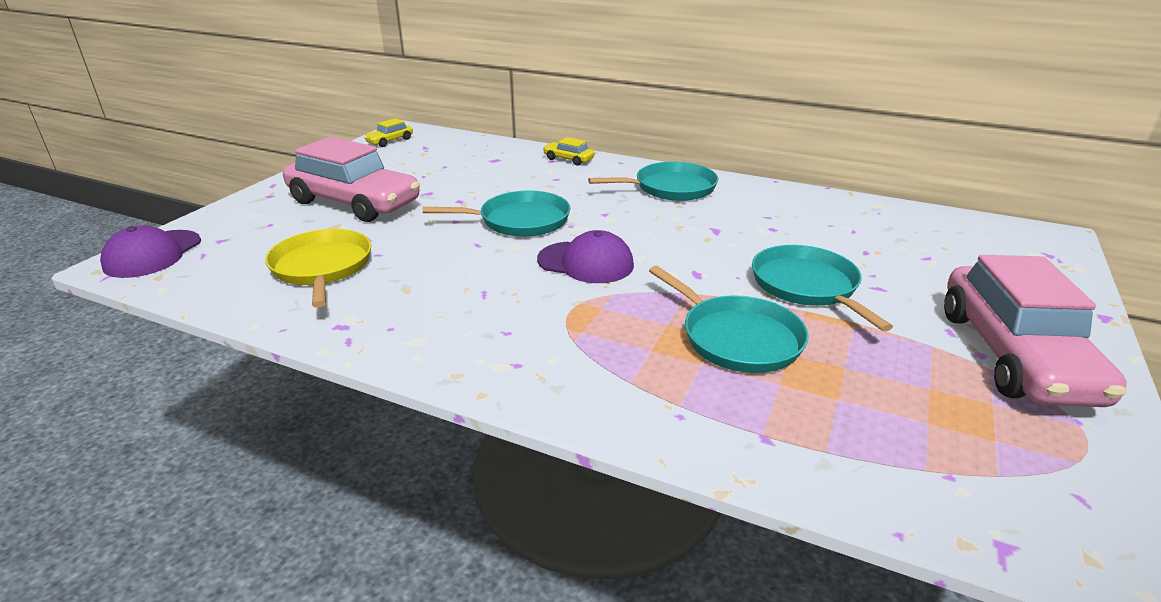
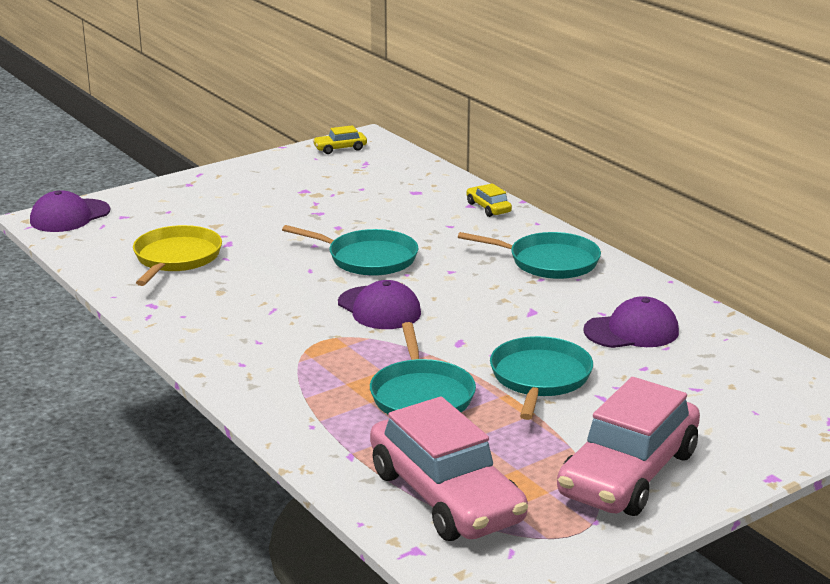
camera: 30 degrees right, 5 degrees down
pink car [283,137,420,222] -> pink car moved to [370,397,528,541]
none -> purple cap [583,296,679,348]

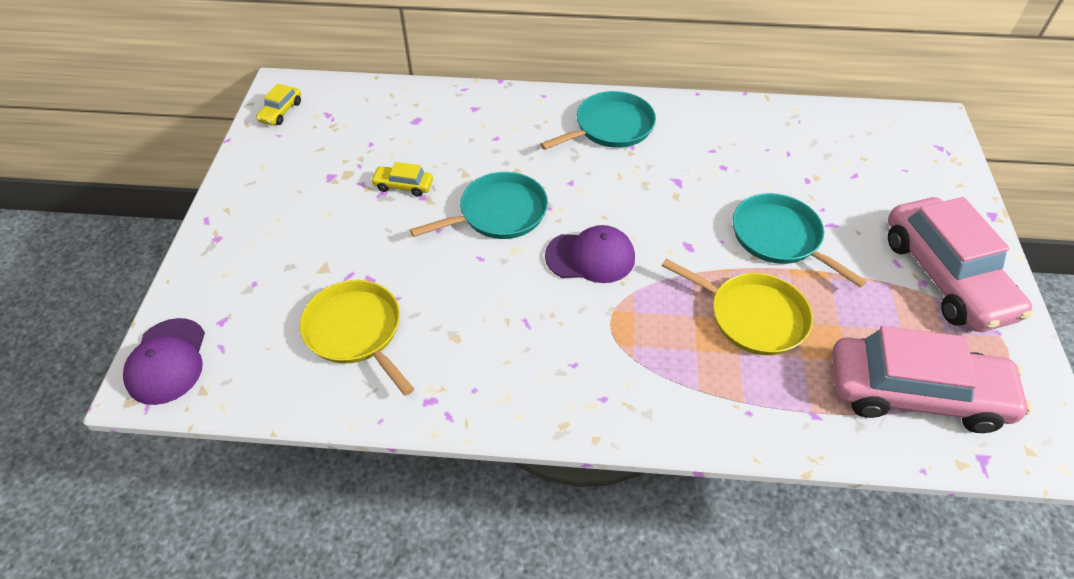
camera: 50 degrees left, 25 degrees up
turquoise pan [370,322,476,414] -> yellow pan [662,259,813,355]
yellow car [466,183,512,217] -> yellow car moved to [371,162,433,197]
purple cap [583,296,679,348] -> none

